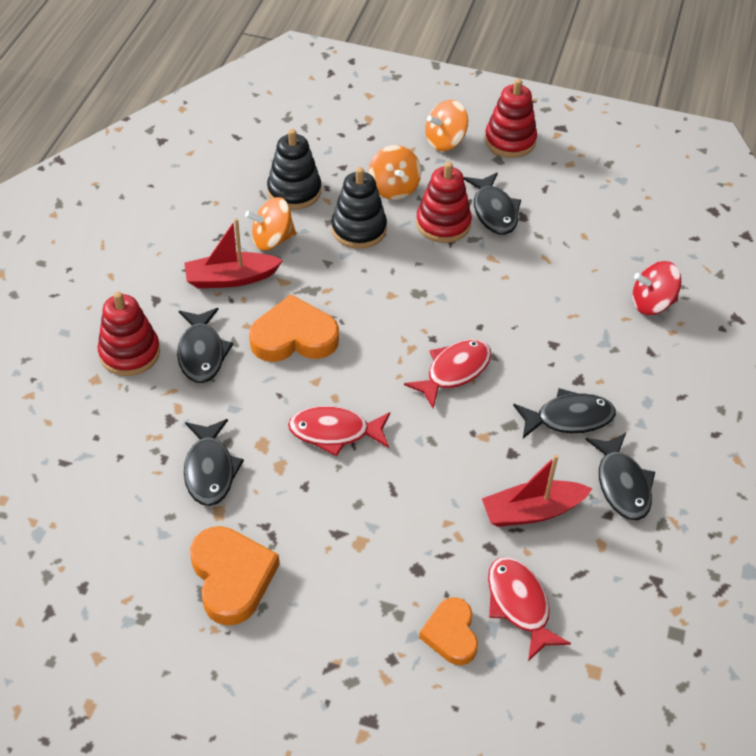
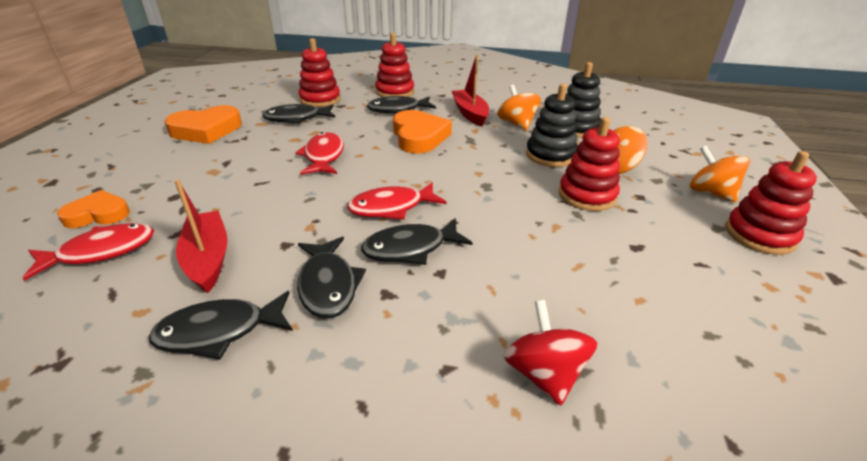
camera: 85 degrees right, 15 degrees down
red fish [404,339,491,408] -> red fish turned 120 degrees clockwise [347,182,446,219]
black fish [464,172,521,235] -> black fish moved to [361,218,473,265]
none -> red stacking toy [298,38,340,107]

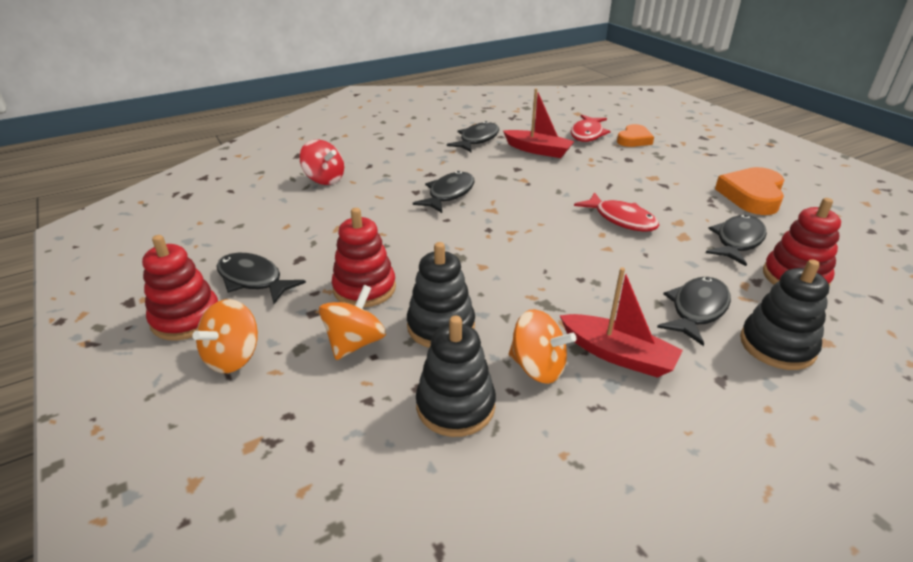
camera: 140 degrees right, 0 degrees up
black fish [297,237,366,318] -> black fish moved to [216,253,306,304]
red fish [347,182,446,219] -> none
red stacking toy [375,33,414,97] -> black stacking toy [740,259,829,370]
orange heart [393,110,452,153] -> none
orange spinning top [690,145,750,202] -> orange spinning top turned 105 degrees clockwise [192,299,258,373]

